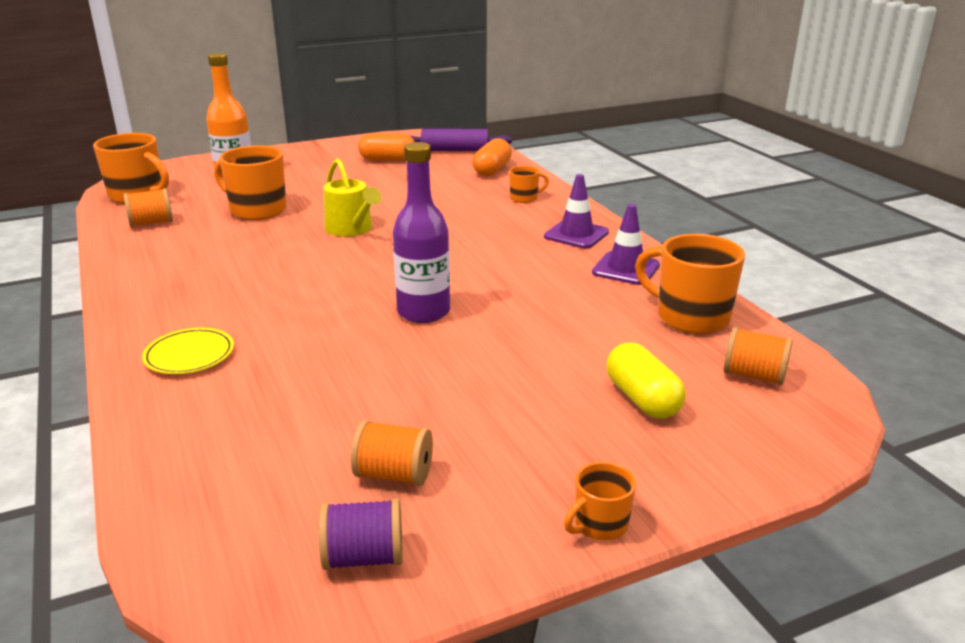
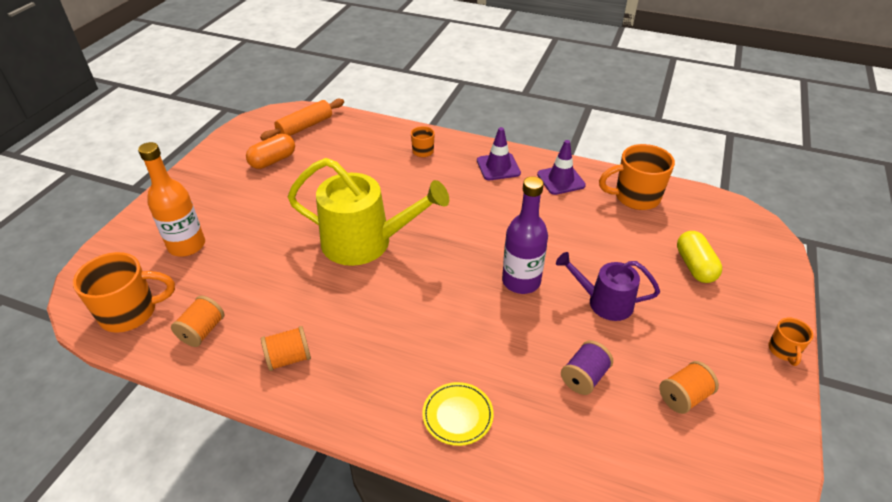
camera: 45 degrees left, 15 degrees up
orange mug [214,145,286,220] -> none
purple spool [319,499,403,570] -> purple spool moved to [561,340,613,395]
yellow watering can [324,158,381,237] -> yellow watering can [288,158,449,266], size x1.72
purple rolling pin [409,129,512,151] -> orange rolling pin [260,99,344,140]
orange capsule [472,138,512,176] -> none
yellow capsule [607,343,686,419] -> yellow capsule turned 60 degrees clockwise [677,231,722,283]
orange spool [724,327,793,385] -> orange spool moved to [261,326,311,371]
none -> purple watering can [556,252,660,321]

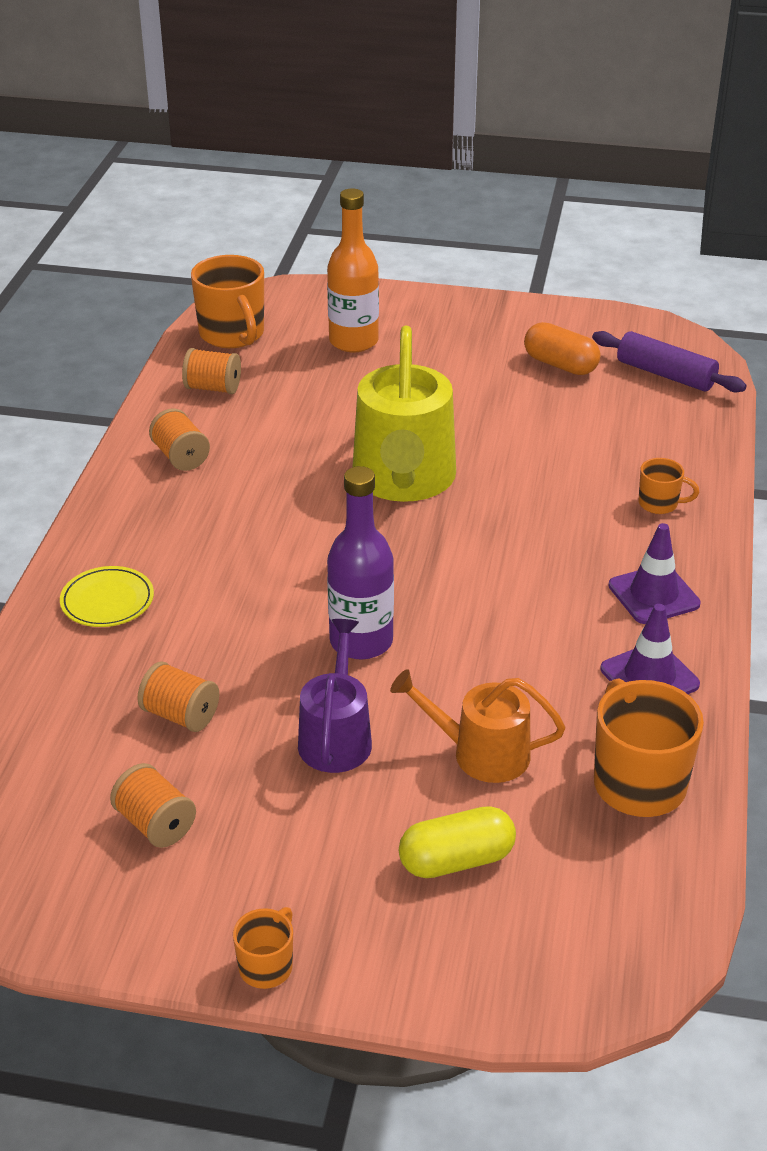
camera: 80 degrees right, 5 degrees down
orange rolling pin [260,99,344,140] -> purple rolling pin [592,331,747,393]
purple spool [561,340,613,395] -> orange spool [137,661,219,732]
orange mug [768,318,813,366] -> orange mug turned 120 degrees clockwise [233,907,293,989]
none -> orange watering can [390,669,565,783]

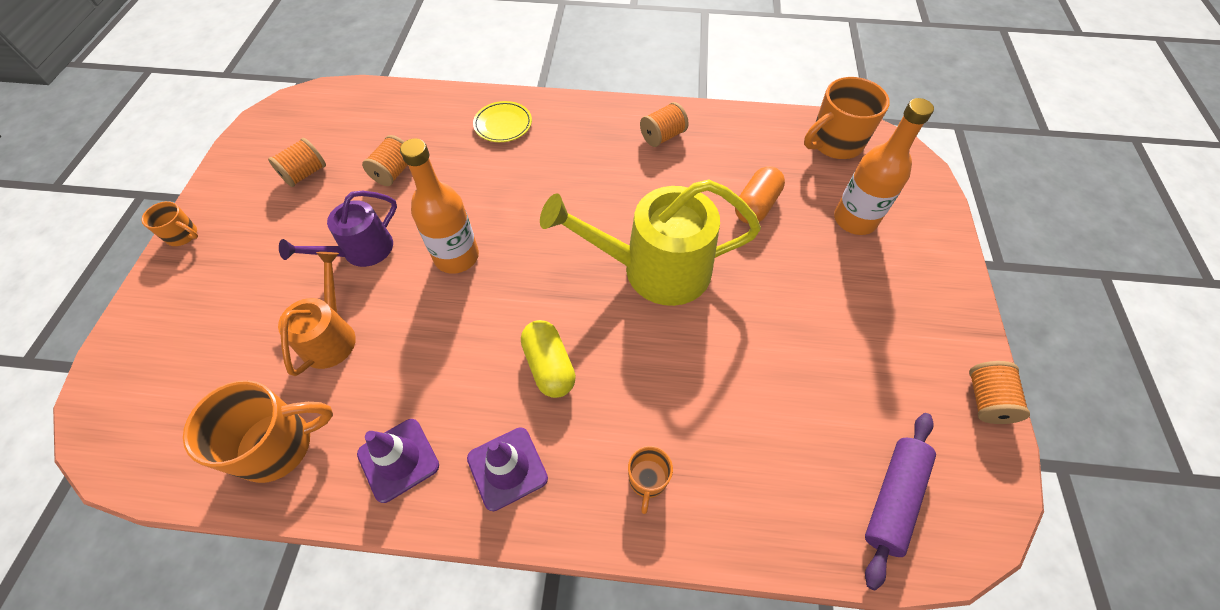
camera: 85 degrees right, 20 degrees up
orange spool [182,348,241,394] -> orange spool moved to [969,361,1030,424]
purple watering can [298,619,372,773] -> purple watering can turned 135 degrees clockwise [279,191,397,267]
purple bottle [327,466,394,660] -> orange bottle [400,138,479,274]
yellow capsule [399,806,516,878] -> yellow capsule moved to [521,320,576,398]
orange capsule [524,322,600,375] -> orange capsule moved to [735,166,785,224]

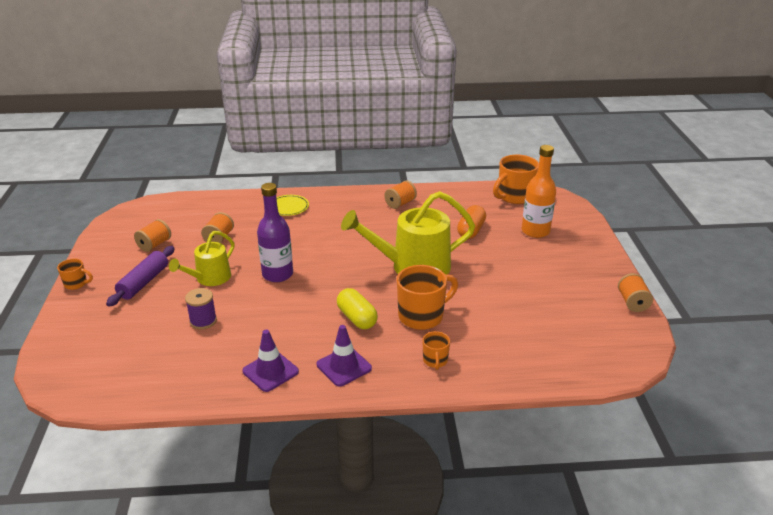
camera: 10 degrees left, 25 degrees down
orange mug [183,380,333,483] -> orange mug moved to [397,265,458,330]
orange watering can [278,252,356,376] -> purple spool [185,288,217,329]
purple watering can [279,191,397,267] -> yellow watering can [169,231,234,286]
orange bottle [400,138,479,274] -> purple bottle [257,183,293,282]
purple rolling pin [865,413,936,590] -> purple rolling pin moved to [106,246,175,307]

